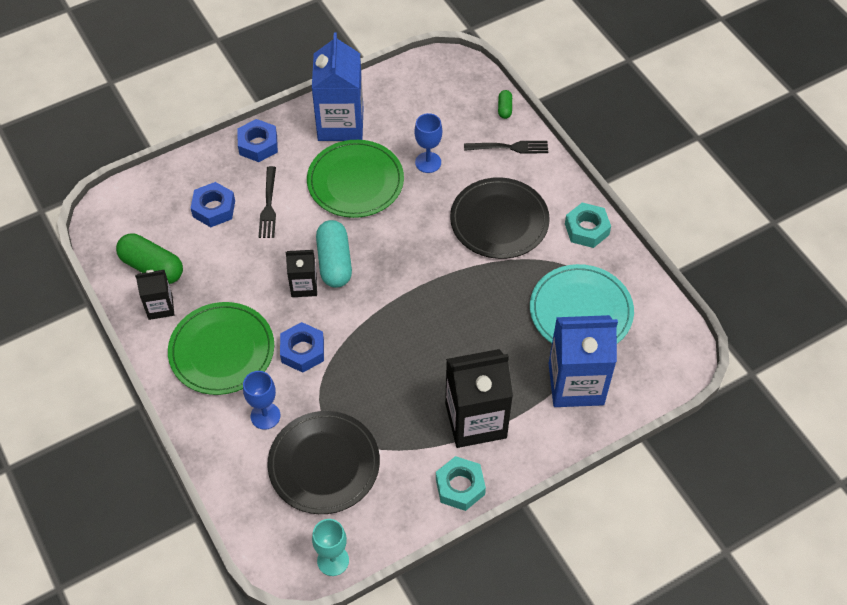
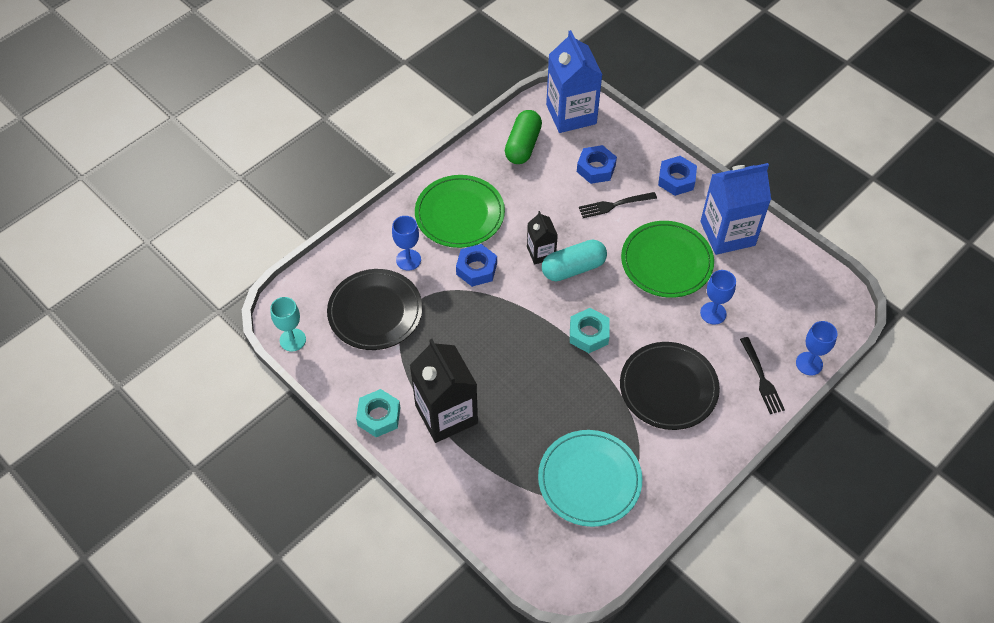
camera: 75 degrees right, 0 degrees up
black carton [135,270,174,320] -> none
green capsule [498,90,512,119] -> blue goblet [796,321,838,375]
blue carton [549,315,618,407] -> blue carton moved to [546,30,603,133]
turquoise nut [565,202,611,248] -> turquoise nut moved to [570,308,610,353]

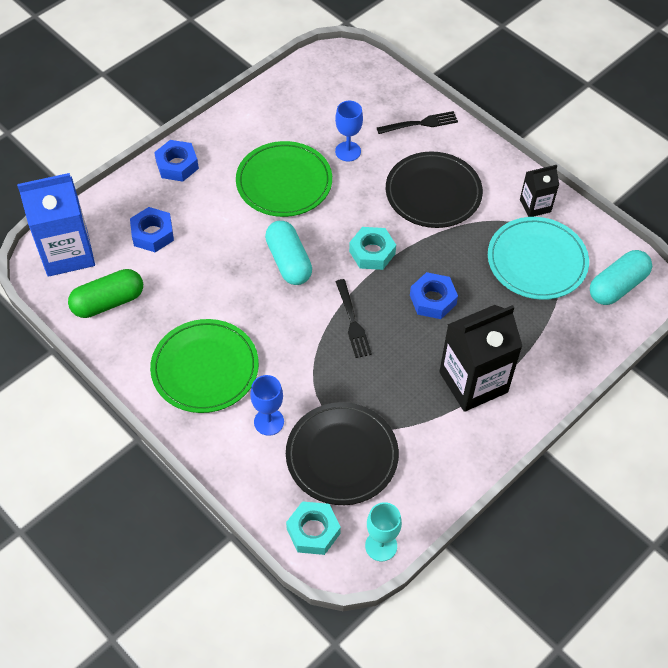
camera: 90 degrees left, 0 degrees up
turquoise nut [356,389,400,437] -> turquoise nut moved to [286,501,341,555]
blue nut [456,244,497,287] -> blue nut moved to [410,272,458,319]
green capsule [505,110,542,164] -> green capsule turned 45 degrees counterclockwise [68,269,143,318]
black carton [527,211,558,265] -> black carton moved to [520,165,559,217]
black fork [579,192,657,218] -> black fork moved to [335,279,372,358]
blue carton [700,163,771,255] -> none
blue goblet [796,321,838,375] -> none
none -> turquoise capsule [590,250,652,305]

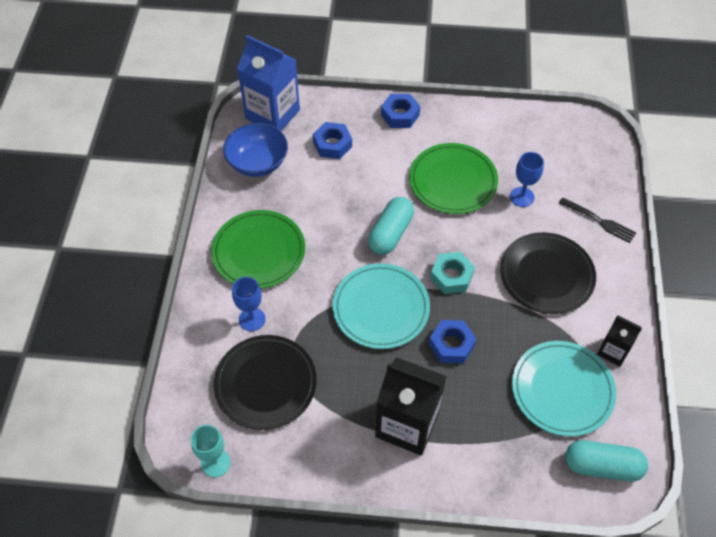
camera: 50 degrees right, 0 degrees up
green capsule [68,269,143,318] -> blue bowl [223,123,288,177]
turquoise nut [286,501,341,555] -> none
black fork [335,279,372,358] -> turquoise plate [333,263,430,349]

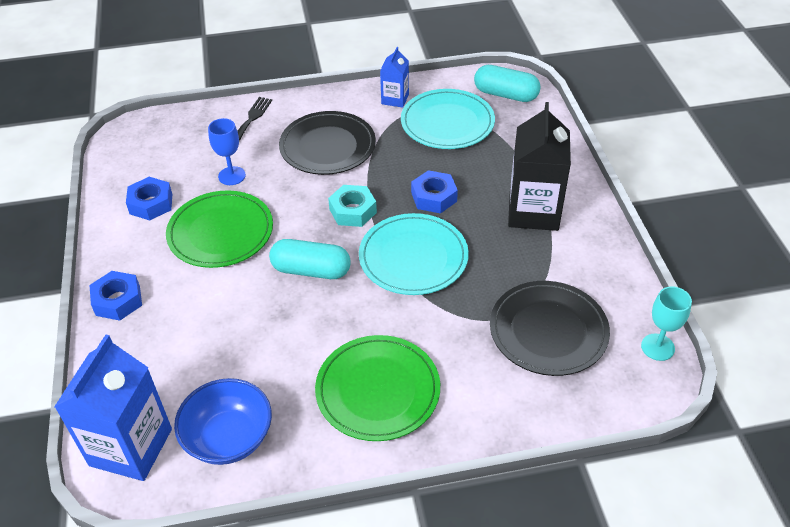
camera: 105 degrees left, 10 degrees down
blue goblet [232,277,266,331] -> none
blue nut [313,122,352,159] -> blue nut moved to [126,177,172,220]
turquoise capsule [565,440,648,482] -> turquoise capsule turned 60 degrees counterclockwise [474,65,541,102]
black carton [597,315,642,366] -> blue carton [380,47,409,108]

